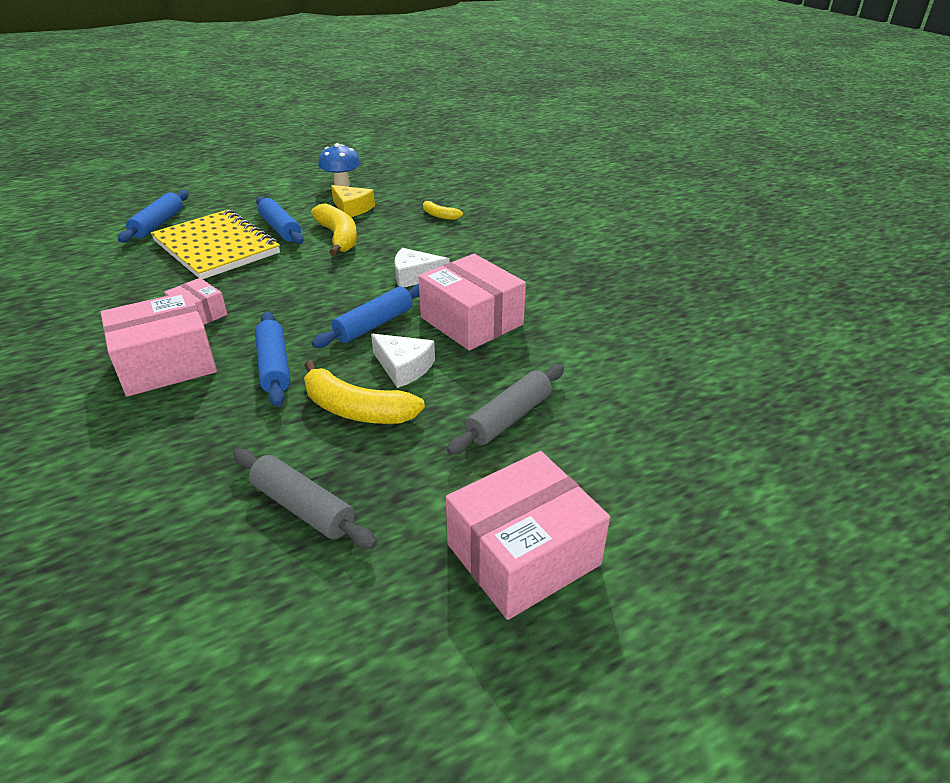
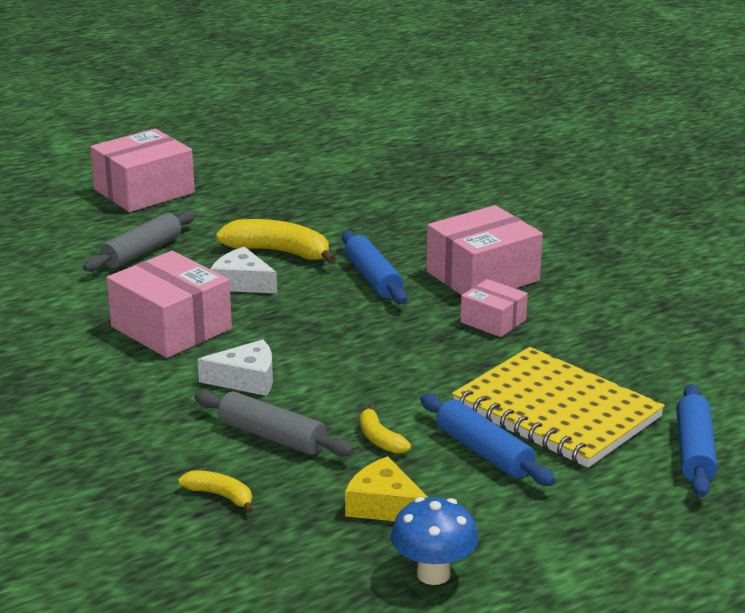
camera: 175 degrees right, 10 degrees down
grey rolling pin [233,449,377,549] -> grey rolling pin moved to [194,390,354,457]
yellow banana [311,203,357,256] -> yellow banana [360,404,411,454], size x0.54
blue rolling pin [312,284,419,348] -> none

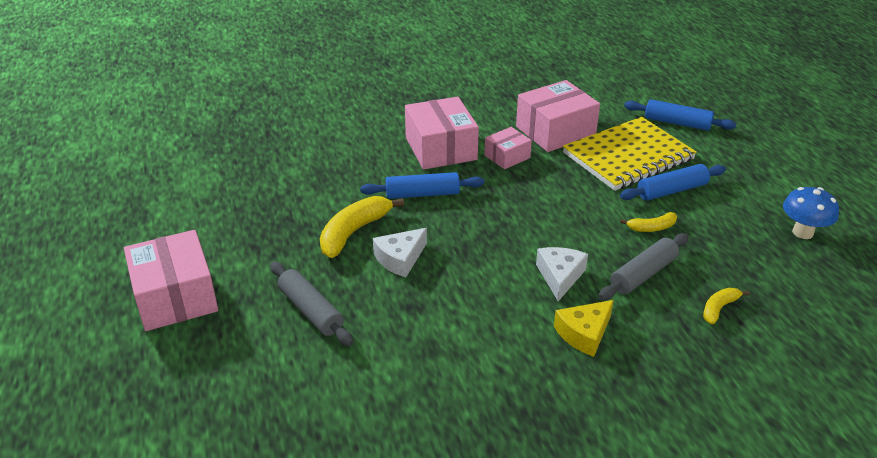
camera: 75 degrees left, 10 degrees up
pink box [107,251,232,358] -> pink box moved to [516,80,600,152]
yellow cheese [345,456,428,521] -> yellow cheese moved to [554,300,614,357]

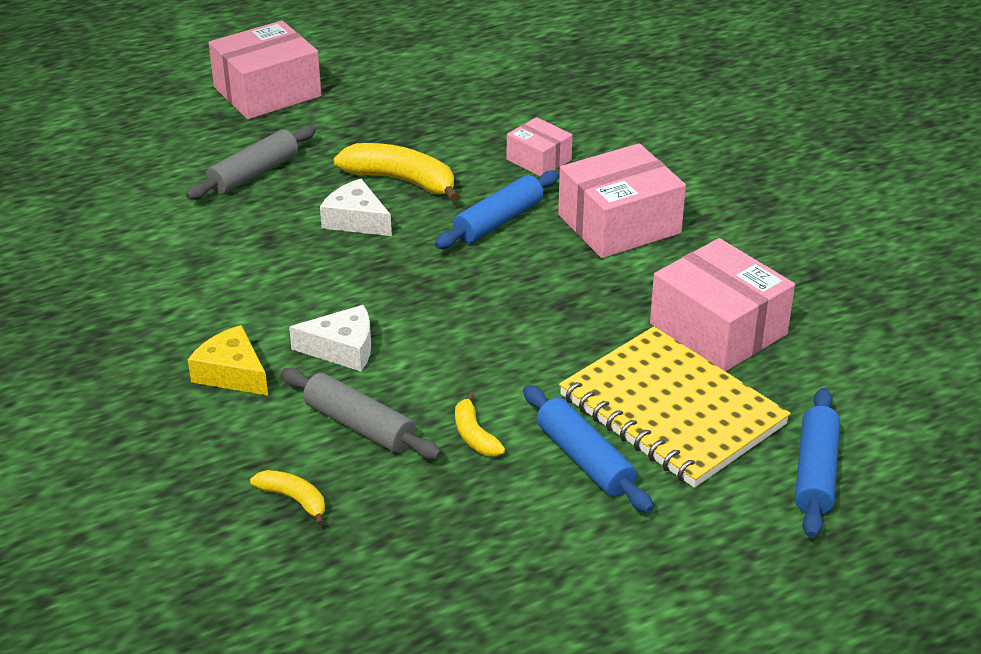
camera: 80 degrees right, 0 degrees up
blue rolling pin [360,172,484,199] -> blue rolling pin turned 60 degrees clockwise [435,170,559,249]
pink box [484,127,532,169] -> pink box moved to [507,117,573,176]
blue mushroom [783,187,839,239] -> none

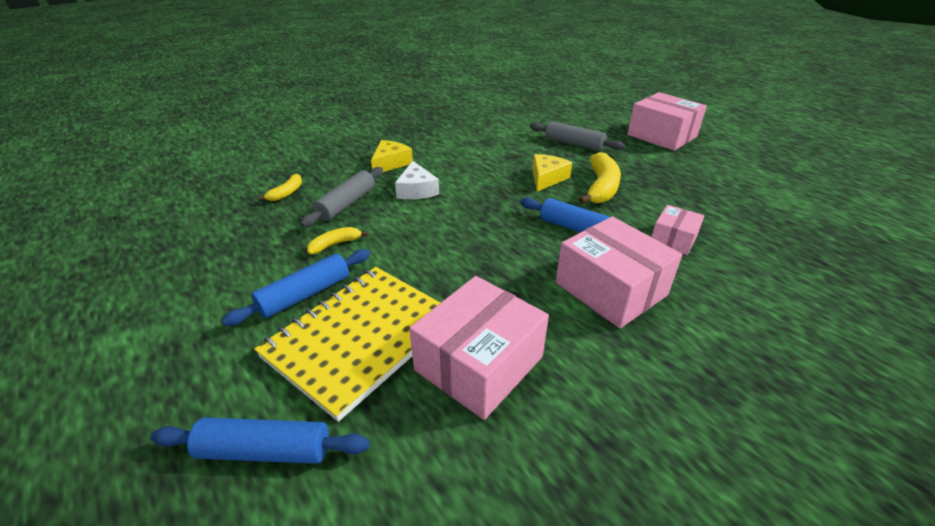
camera: 80 degrees right, 0 degrees up
white cheese [320,179,392,236] -> yellow cheese [532,154,572,192]

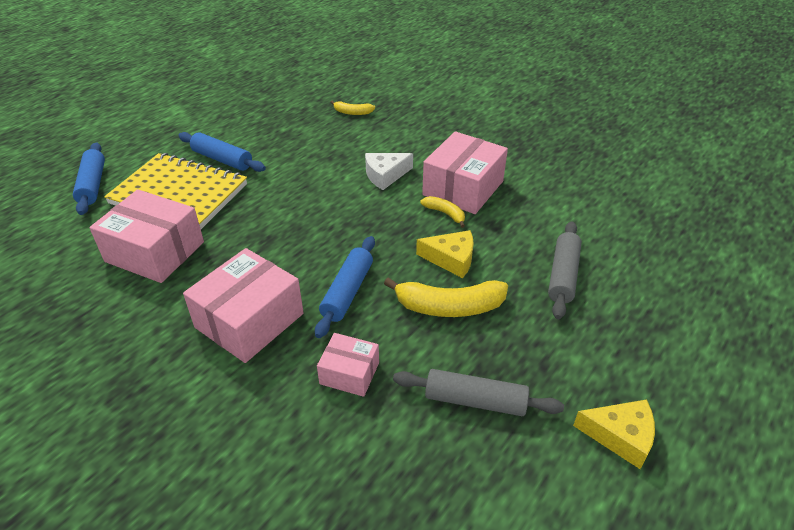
camera: 75 degrees right, 5 degrees up
grey rolling pin [300,167,383,228] -> grey rolling pin moved to [393,369,564,416]
yellow banana [307,227,369,254] -> yellow banana moved to [420,196,465,228]
yellow cheese [371,140,413,172] -> yellow cheese moved to [573,399,655,469]
pink box [627,92,707,151] -> pink box moved to [422,131,508,214]

